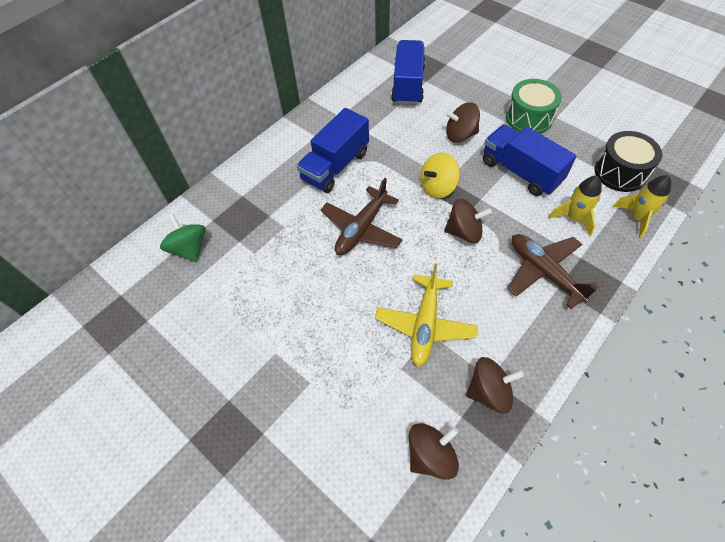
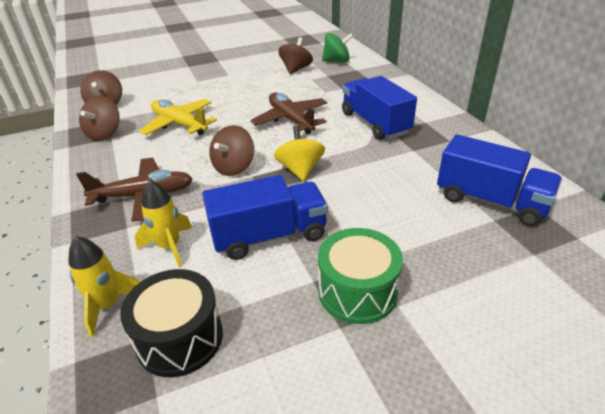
camera: 115 degrees right, 20 degrees down
brown spinning top [445,102,480,143] -> brown spinning top moved to [278,37,313,74]

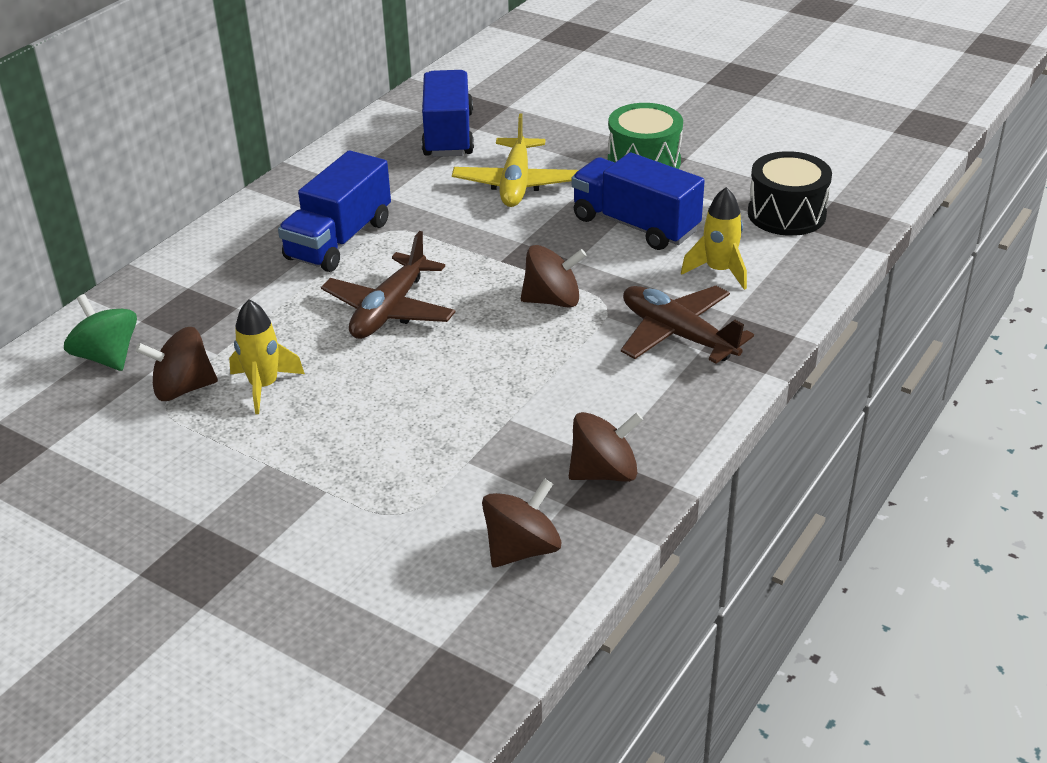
camera: 125 degrees left, 0 degrees up
yellow rocket [68,236,140,337] -> yellow rocket moved to [229,299,305,414]
yellow plane [139,99,217,135] -> yellow plane moved to [452,113,579,207]
yellow spinning top [274,126,325,181] -> none

